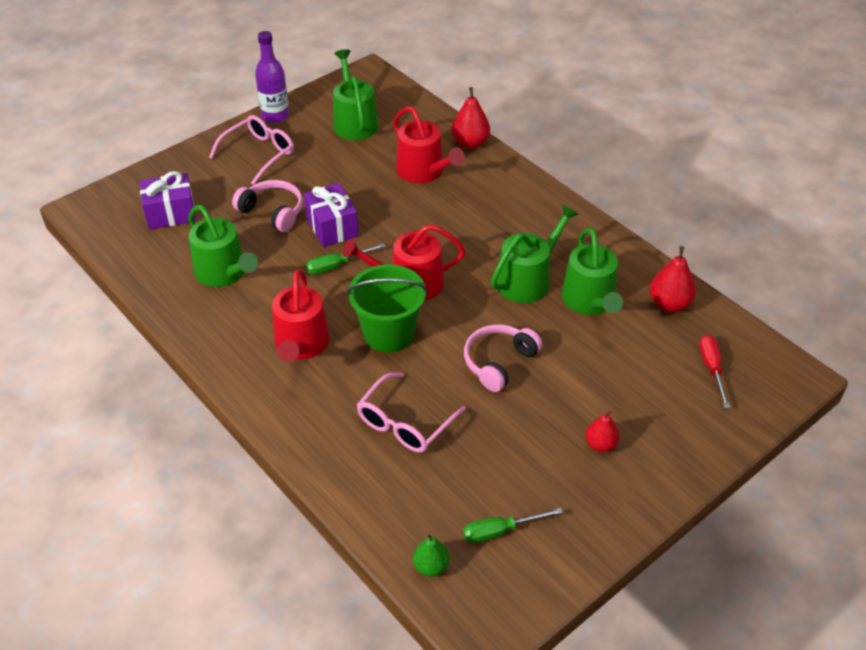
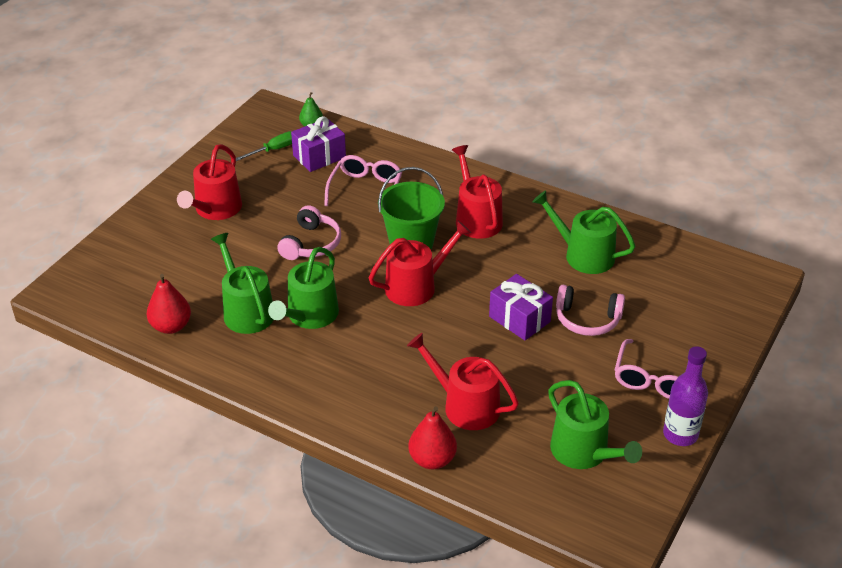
camera: 160 degrees right, 5 degrees down
purple gift [139,171,196,229] -> purple gift moved to [291,116,346,172]
green screwdriver [306,243,385,274] -> none
red pear [586,411,619,452] -> red watering can [177,144,242,220]
red screwdriver [699,335,730,408] -> none

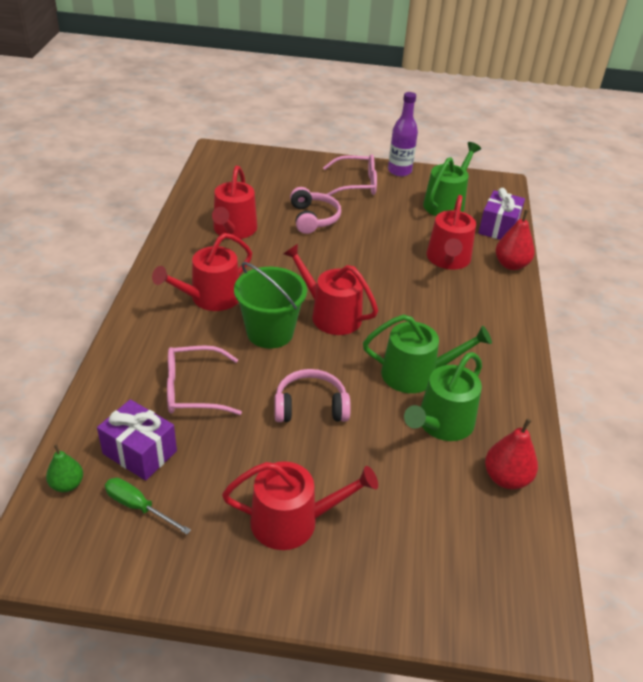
camera: 115 degrees left, 0 degrees up
purple gift [489,274,553,341] -> purple gift moved to [478,188,525,240]
green watering can [533,190,635,274] -> red watering can [212,166,257,239]

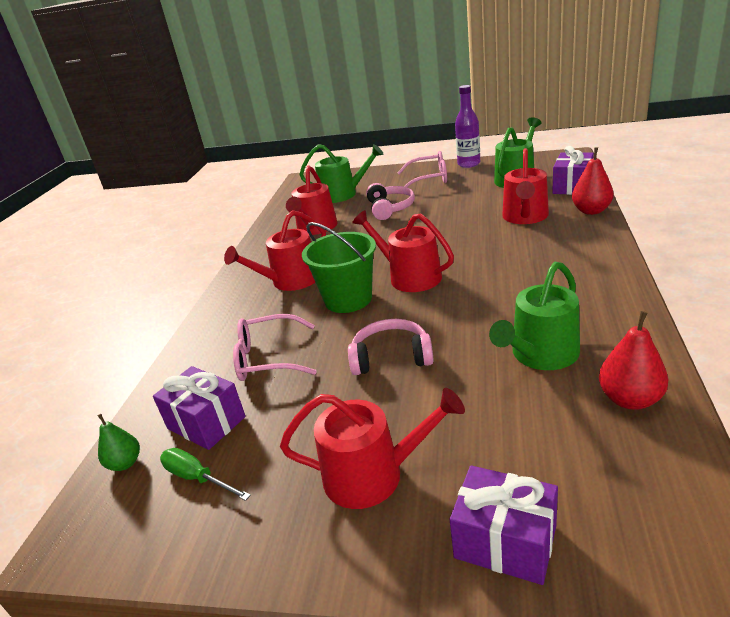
camera: 10 degrees right, 10 degrees down
green watering can [363,314,492,393] -> green watering can moved to [299,144,384,203]
none -> purple gift [450,465,558,585]

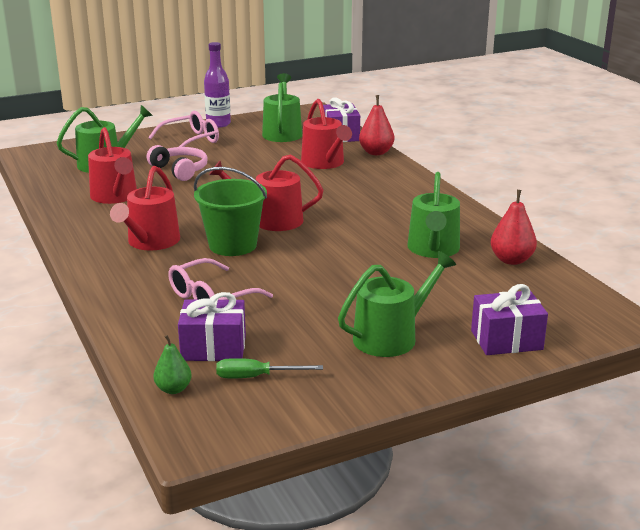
camera: 40 degrees left, 5 degrees down
red watering can [280,388,465,509] -> green watering can [338,251,456,357]
pink headphones [348,319,434,375] -> none

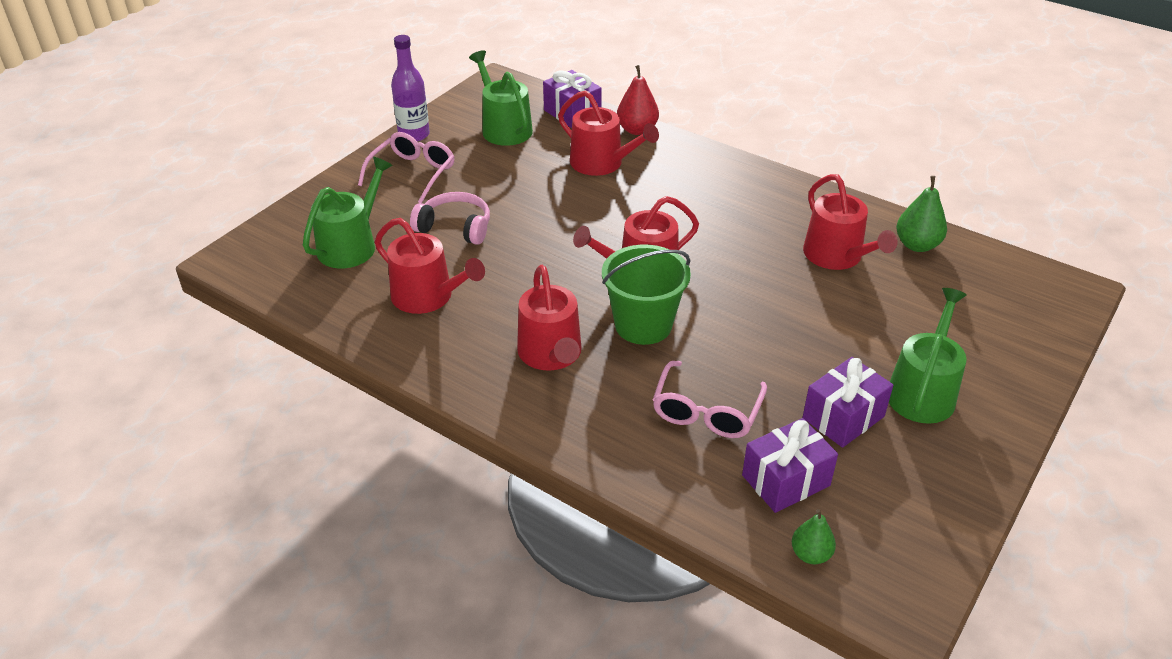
camera: 30 degrees left, 15 degrees up
green screwdriver [216,358,323,378] -> none
green watering can [407,172,460,258] -> red watering can [803,174,898,270]
purple gift [471,284,548,355] -> purple gift moved to [803,357,893,448]
red pear [490,190,537,265] -> green pear [896,176,947,252]

